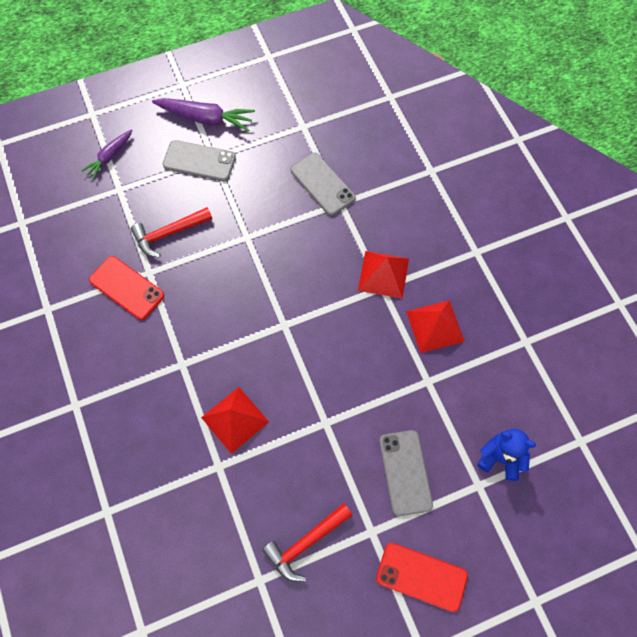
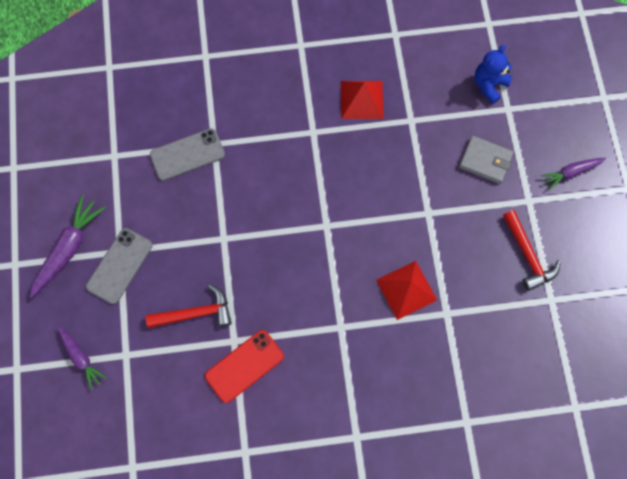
camera: 75 degrees left, 5 degrees up
red hammer [131,207,212,258] -> red hammer turned 90 degrees counterclockwise [146,285,232,328]
red pyramid [358,251,409,299] -> none
red phone [376,543,468,612] -> purple carrot [541,158,606,190]
grey phone [379,430,433,516] -> grey wallet [459,135,514,184]

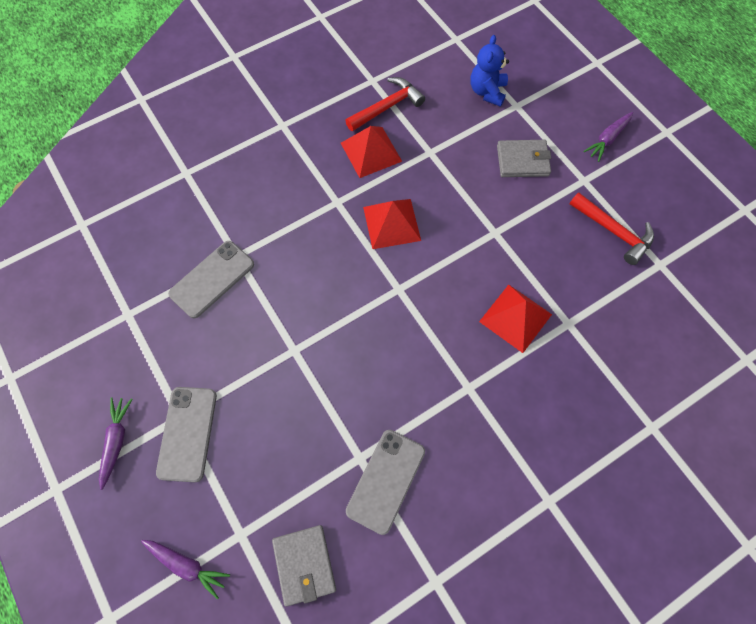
camera: 25 degrees left, 5 degrees down
purple carrot [29,195,106,298] -> purple carrot [99,397,132,490], size x0.62
red hammer [146,285,232,328] -> red hammer moved to [345,77,425,131]
red phone [205,330,284,403] -> grey phone [346,430,425,535]
none -> grey wallet [272,525,336,607]
none -> red pyramid [363,199,421,249]

